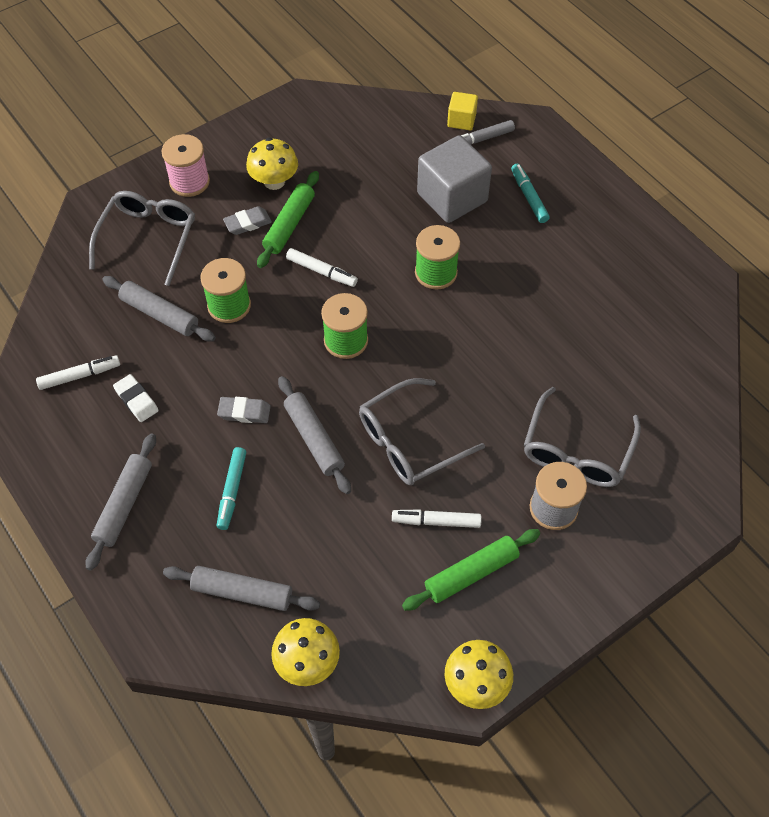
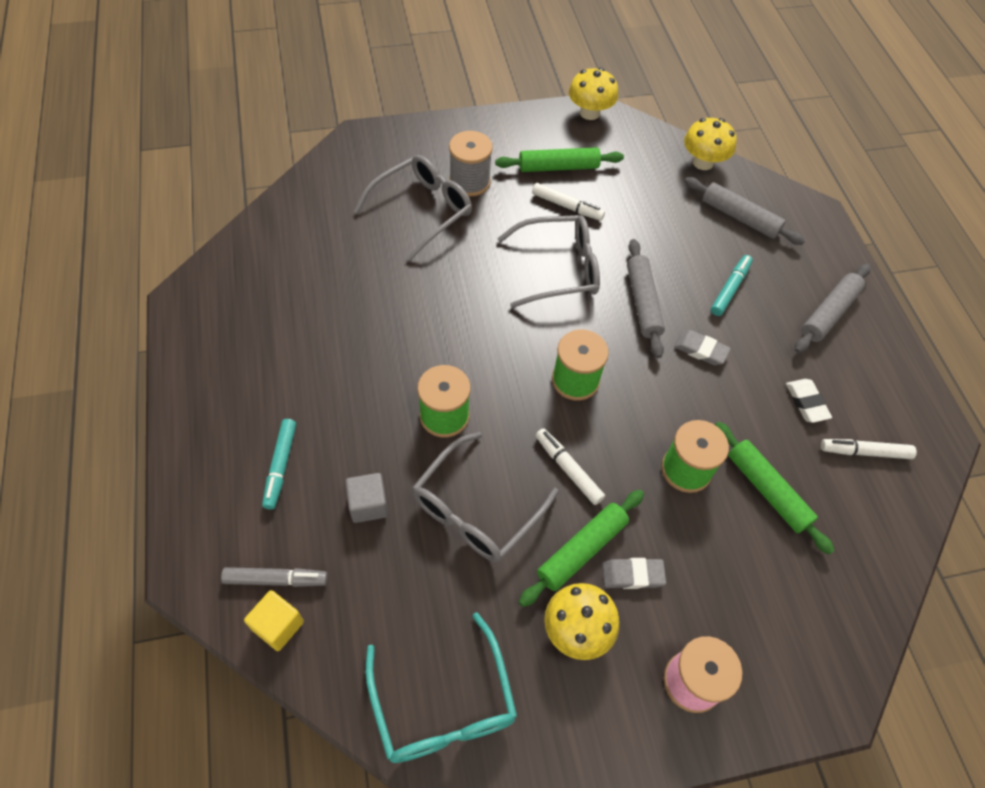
camera: 160 degrees left, 0 degrees up
grey glasses [89,191,195,286] -> grey glasses moved to [412,432,558,562]
grey rolling pin [102,276,216,342] -> green rolling pin [715,422,835,555]
grey cube [417,135,492,223] -> grey cube [345,473,388,523], size x0.51
none -> turquoise glasses [365,612,517,763]

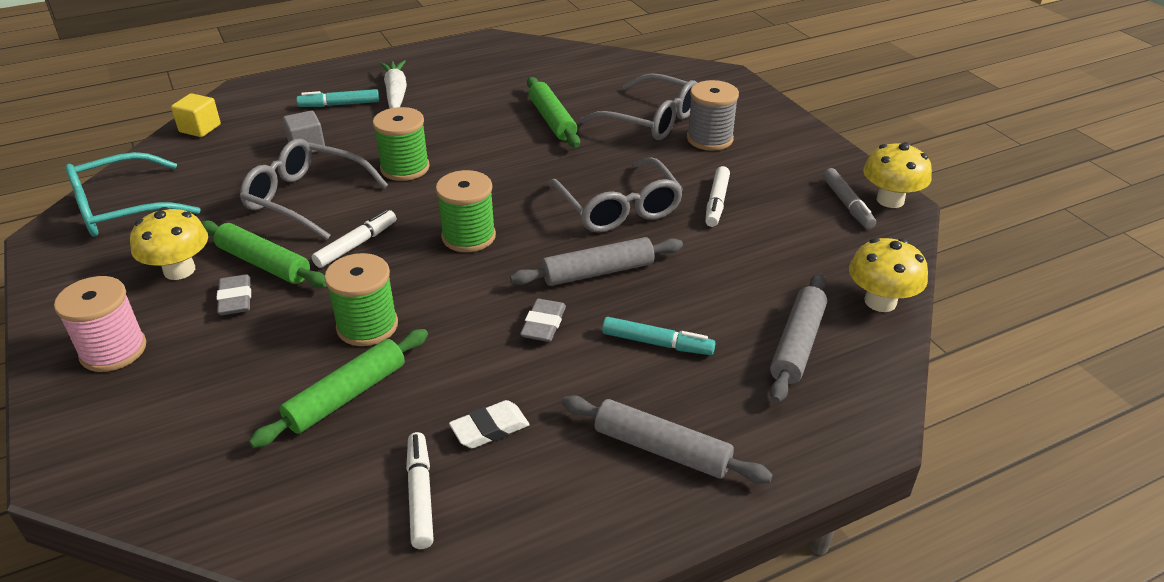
camera: 80 degrees right, 20 degrees down
grey marker [221,567,328,587] -> grey marker moved to [823,168,876,229]
green rolling pin [495,147,624,172] -> green rolling pin moved to [527,77,580,147]
none -> white carrot [380,60,407,108]

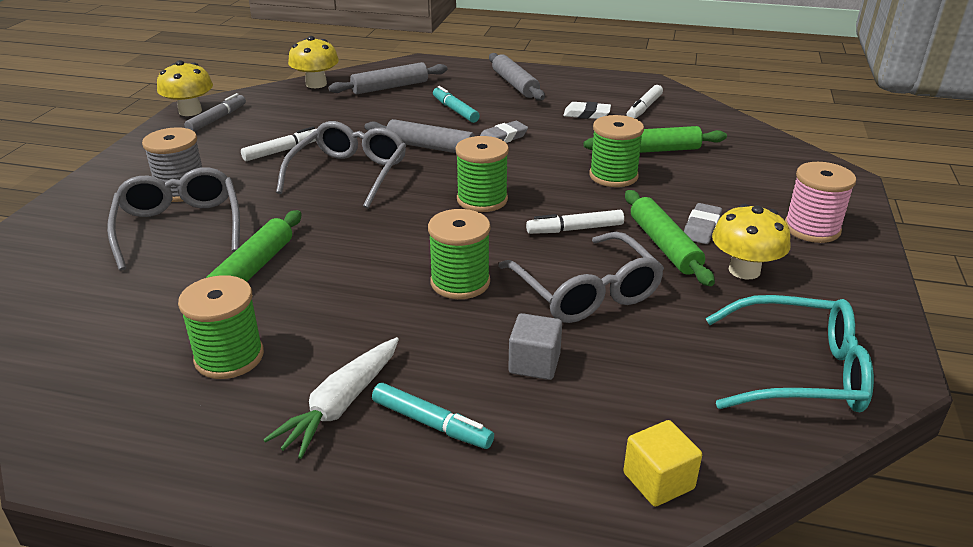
camera: 140 degrees left, 5 degrees down
none -> green spool [178,275,264,379]

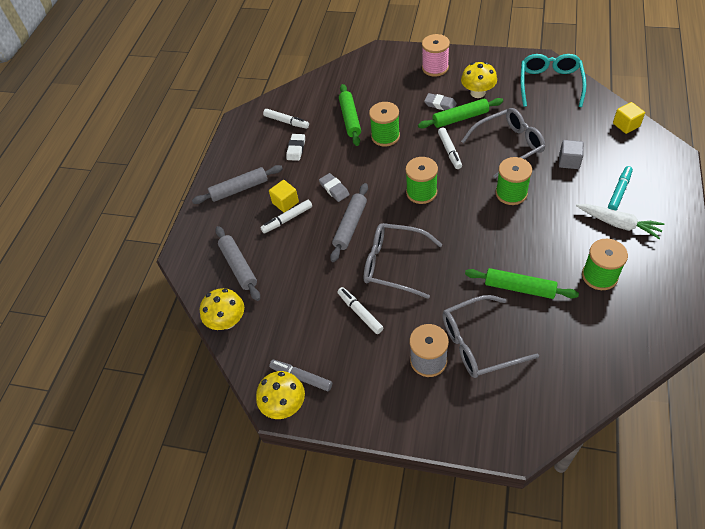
camera: 85 degrees left, 20 degrees up
turquoise marker [433,86,480,123] -> white marker [260,200,312,233]
none -> yellow cube [269,180,299,213]

